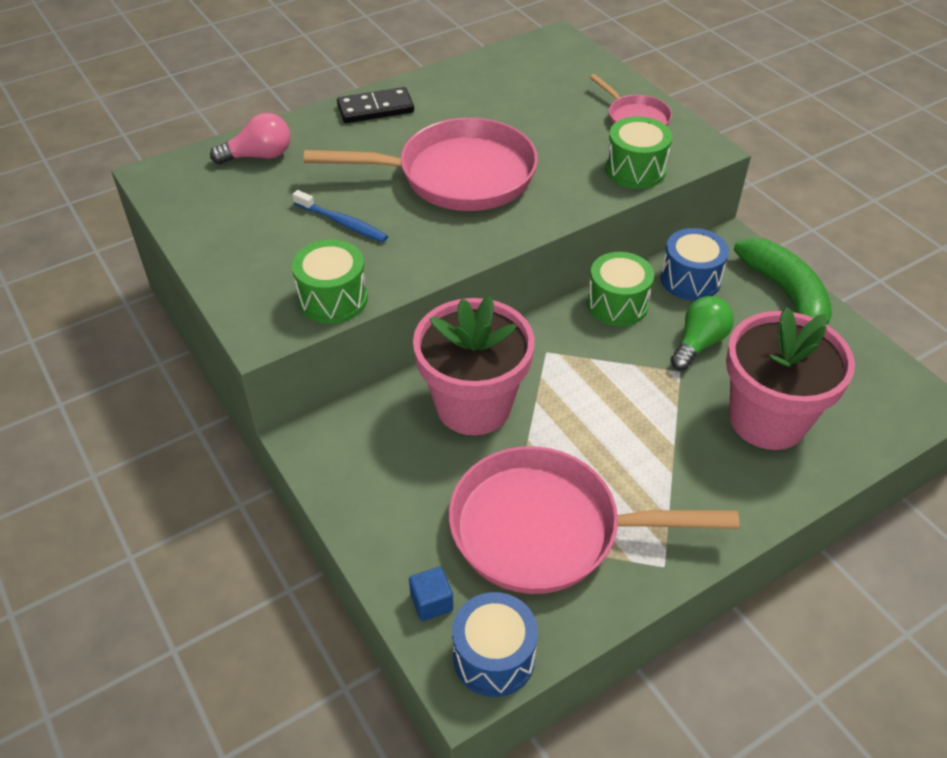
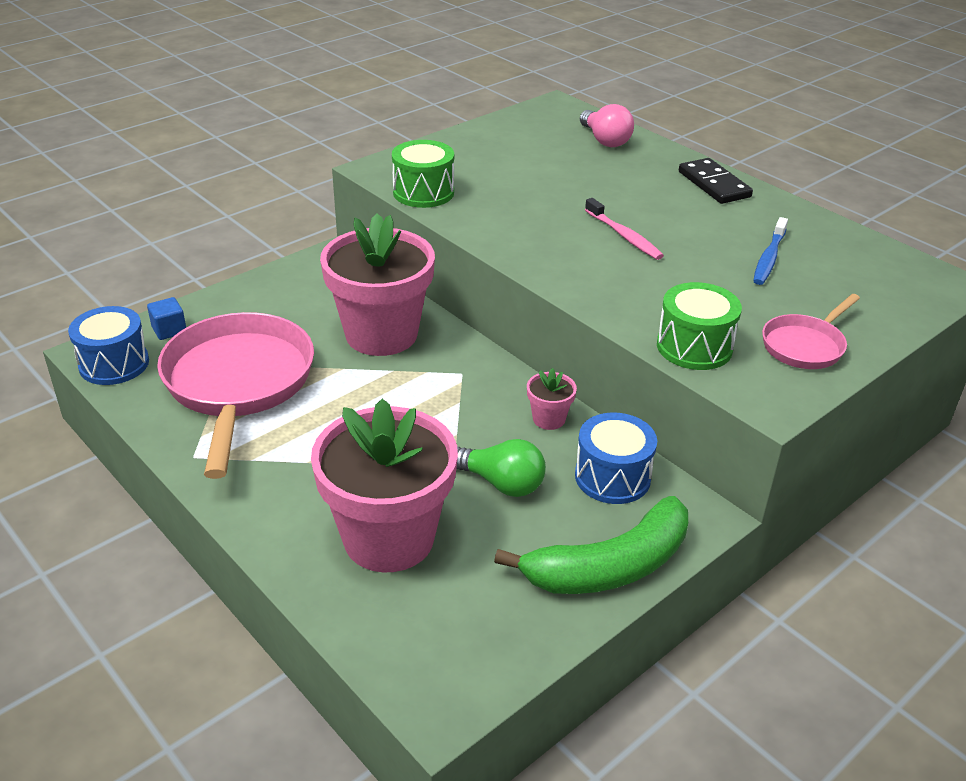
camera: 80 degrees right, 10 degrees down
blue toothbrush [292,190,388,242] -> blue toothbrush moved to [753,217,788,285]
pink pan [304,118,538,211] -> pink toothbrush [585,198,664,260]
green drum [587,252,654,326] -> pink flower pot [527,368,577,430]

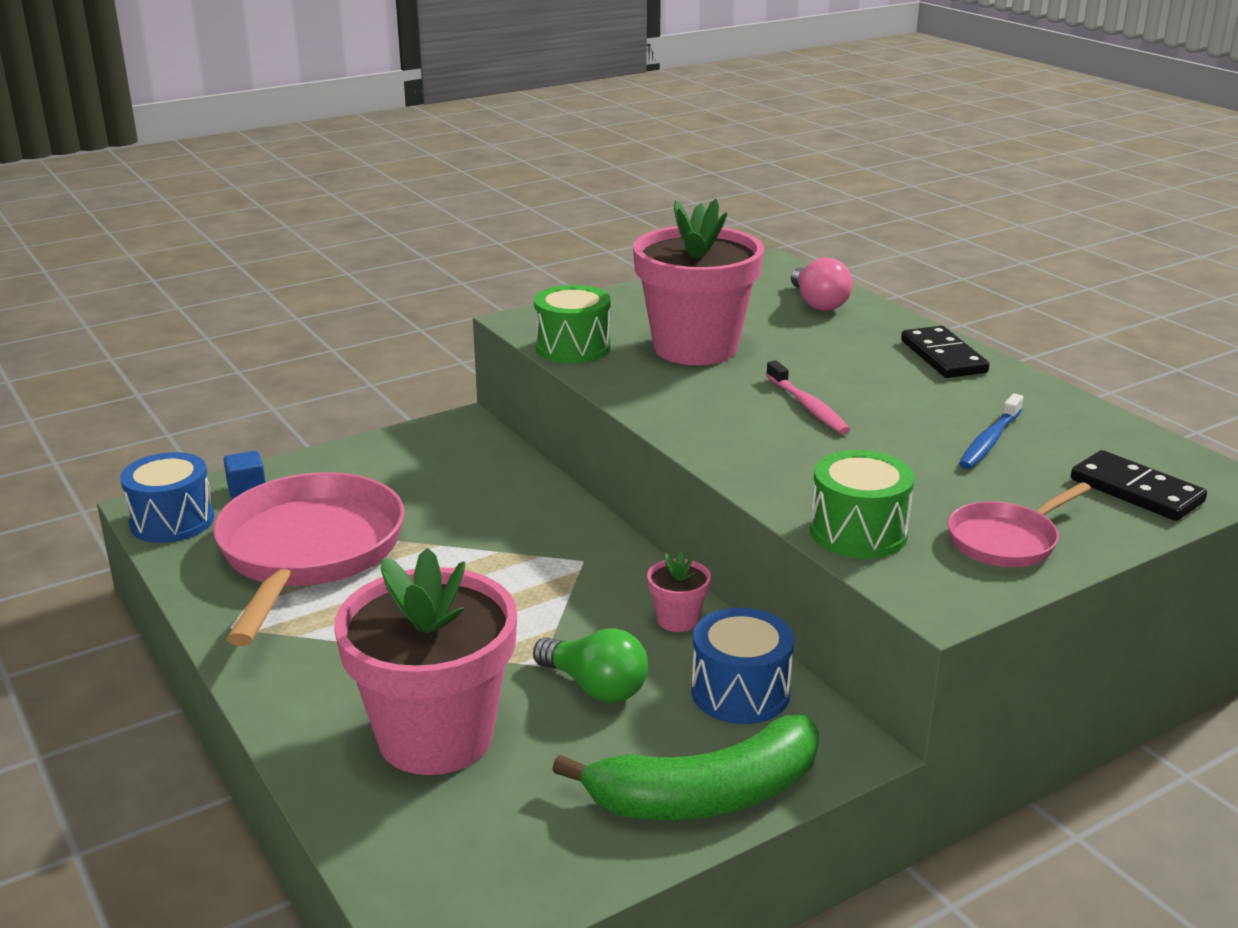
camera: 10 degrees right, 10 degrees down
pink flower pot [320,213,435,356] -> pink flower pot moved to [633,199,764,365]
none -> black domino [1071,450,1207,521]

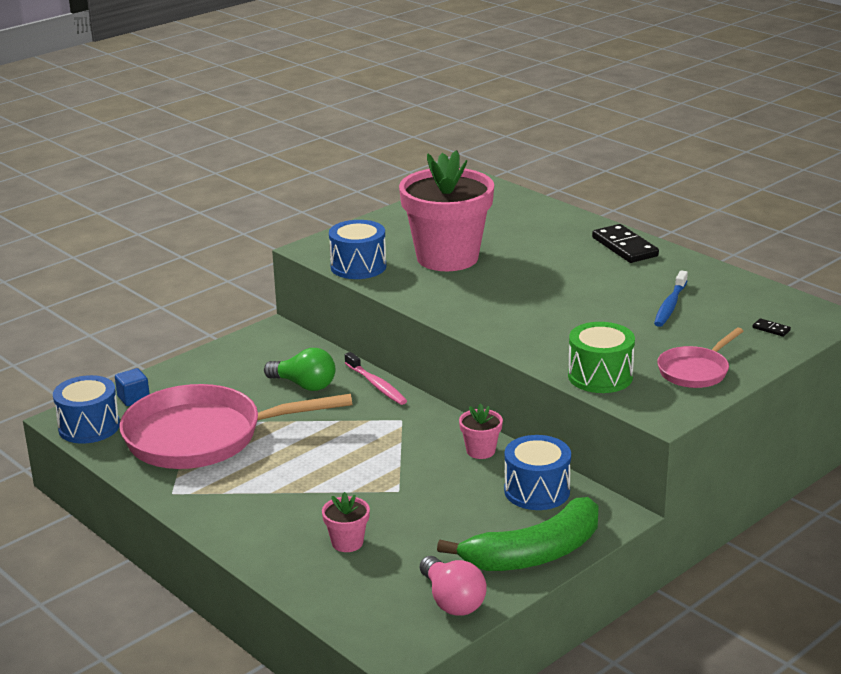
camera: 10 degrees left, 0 degrees up
pink pan [213,472,405,646] -> pink pan turned 90 degrees counterclockwise [119,384,352,469]
pink flower pot [334,548,517,775] -> pink flower pot [322,492,370,552], size x0.41
green light bulb [533,628,648,703] -> green light bulb moved to [264,348,335,391]
green drum [534,285,611,364] -> blue drum [329,220,386,279]
pink toothbrush [766,360,850,434] -> pink toothbrush moved to [345,352,407,405]
pink light bulb [791,258,853,311] -> pink light bulb moved to [420,556,487,616]
black domino [1071,450,1207,521] -> black domino [753,318,791,337], size x0.43

